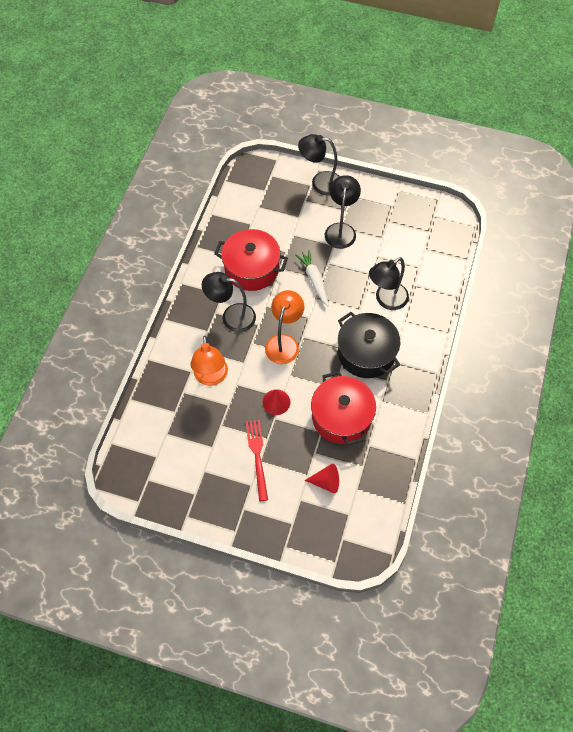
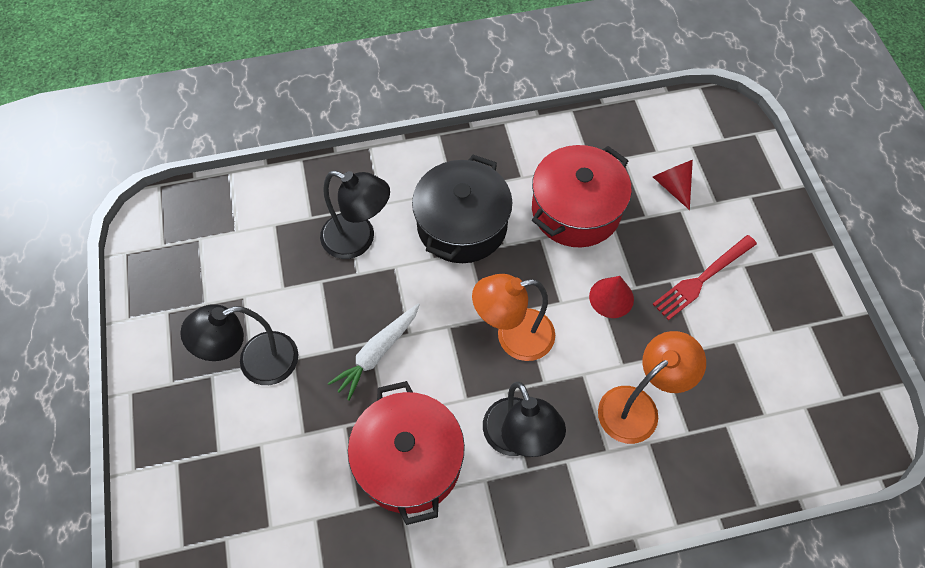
camera: 120 degrees left, 0 degrees up
black lamp [298,134,340,195] -> none

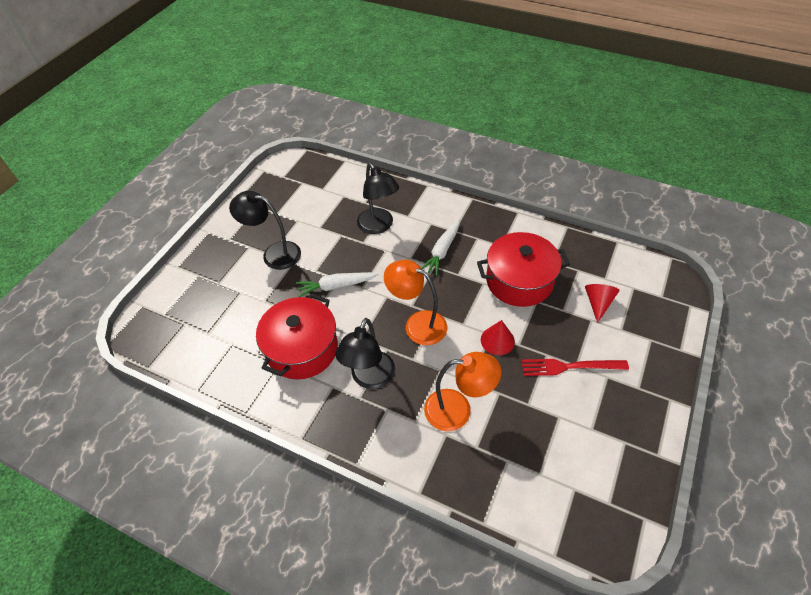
camera: 40 degrees right, 10 degrees down
black pot [412,155,512,263] -> white carrot [421,218,460,276]

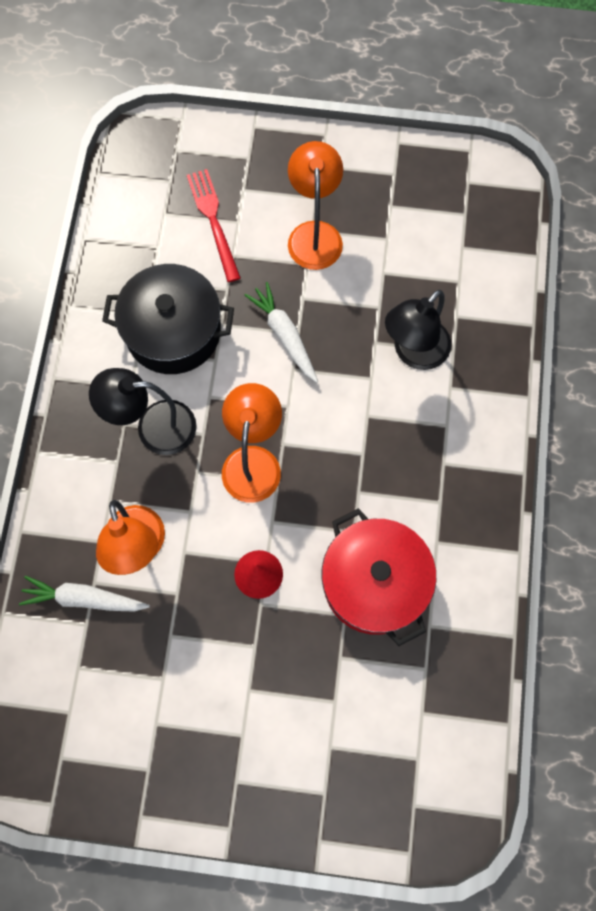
camera: 70 degrees right, 20 degrees up
black lamp [229,191,301,270] -> orange lamp [288,141,343,270]
red pot [256,293,338,380] -> black pot [102,264,234,374]
white carrot [421,218,460,276] -> white carrot moved to [19,576,150,611]
red fork [521,359,629,376] -> red fork moved to [187,169,241,282]
red cone [585,284,620,323] -> none

